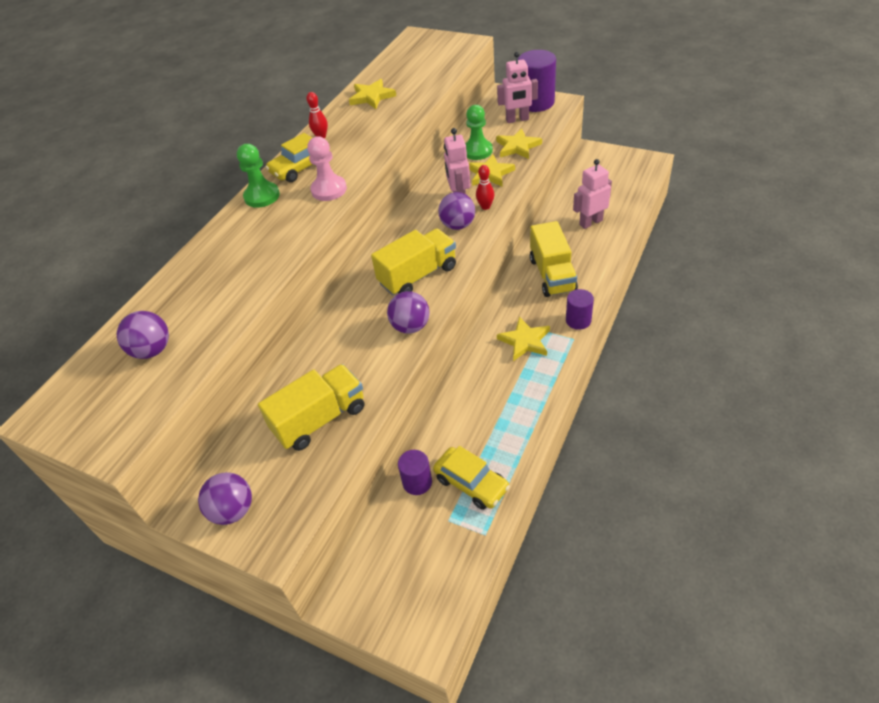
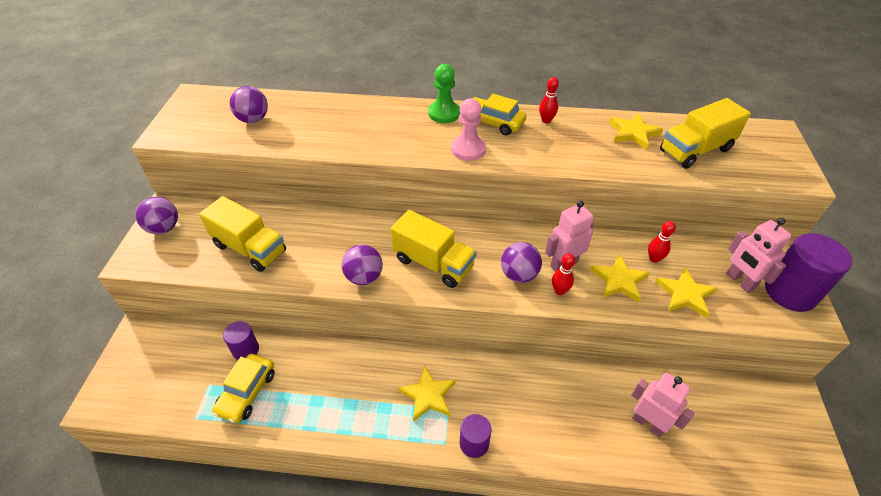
camera: 65 degrees right, 0 degrees up
green pawn [465,105,493,160] -> red bowling pin [648,221,676,263]
yellow truck [530,221,578,297] -> yellow truck moved to [660,98,751,169]

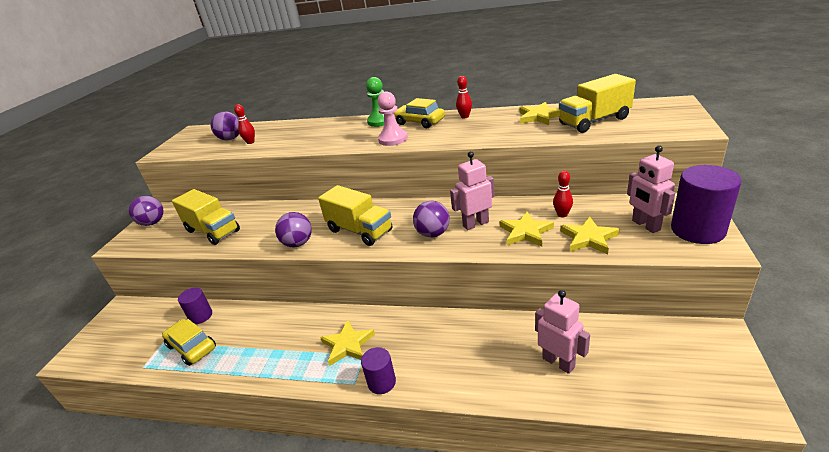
camera: 10 degrees right, 15 degrees down
yellow car [212,354,275,423] -> yellow car turned 105 degrees clockwise [162,319,216,366]
red bowling pin [552,253,575,295] -> red bowling pin moved to [234,104,255,144]

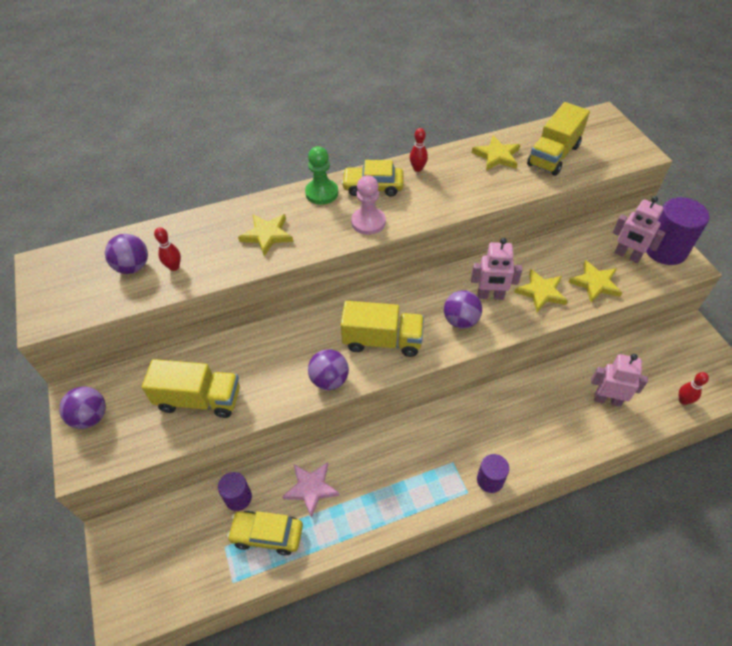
camera: 35 degrees left, 20 degrees up
yellow star [320,320,375,366] -> yellow star moved to [238,214,293,256]
pink robot [450,151,495,230] -> pink robot turned 120 degrees counterclockwise [471,238,522,300]
red bowling pin [553,171,573,218] -> red bowling pin moved to [679,372,709,405]
none -> pink star [282,462,340,518]

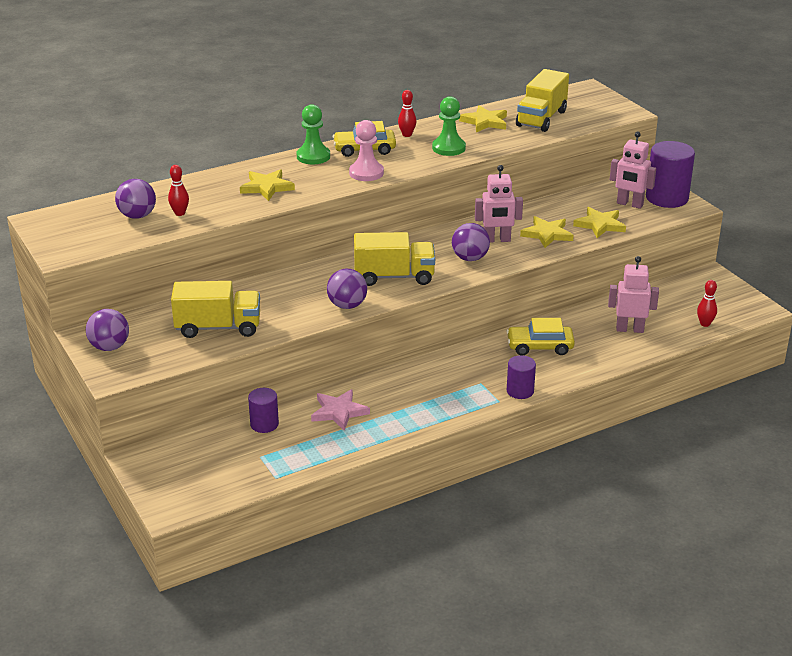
camera: 10 degrees left, 20 degrees down
yellow car [227,511,303,556] -> yellow car moved to [506,318,575,355]
none -> green pawn [432,96,466,156]

